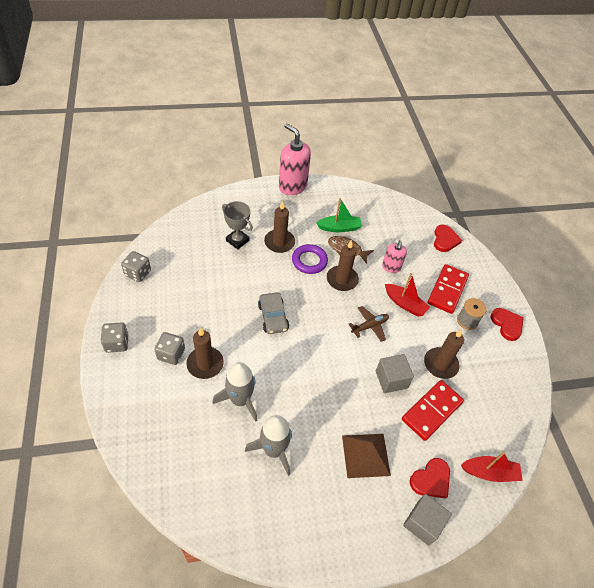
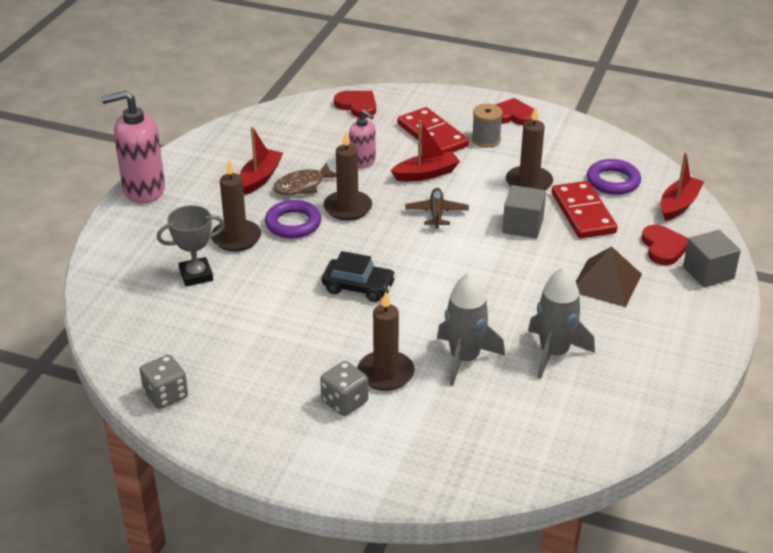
camera: 55 degrees left, 15 degrees down
grey dice [101,322,129,353] -> none
grey car [258,292,289,334] -> black car [322,251,396,302]
green boat [316,198,362,232] -> red boat [240,126,283,195]
none -> purple ring [587,159,641,195]

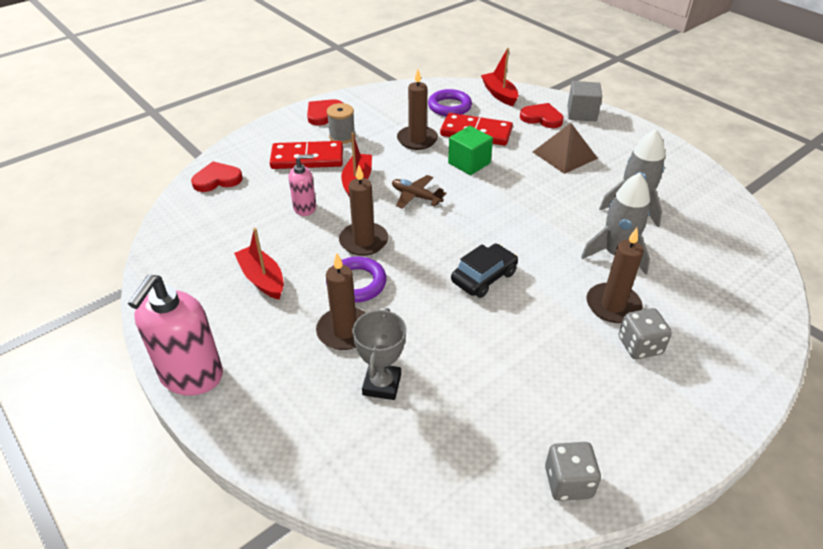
camera: 60 degrees left, 5 degrees up
brown fish [273,162,336,195] -> none
grey cube [502,185,546,238] -> green cube [448,126,493,175]

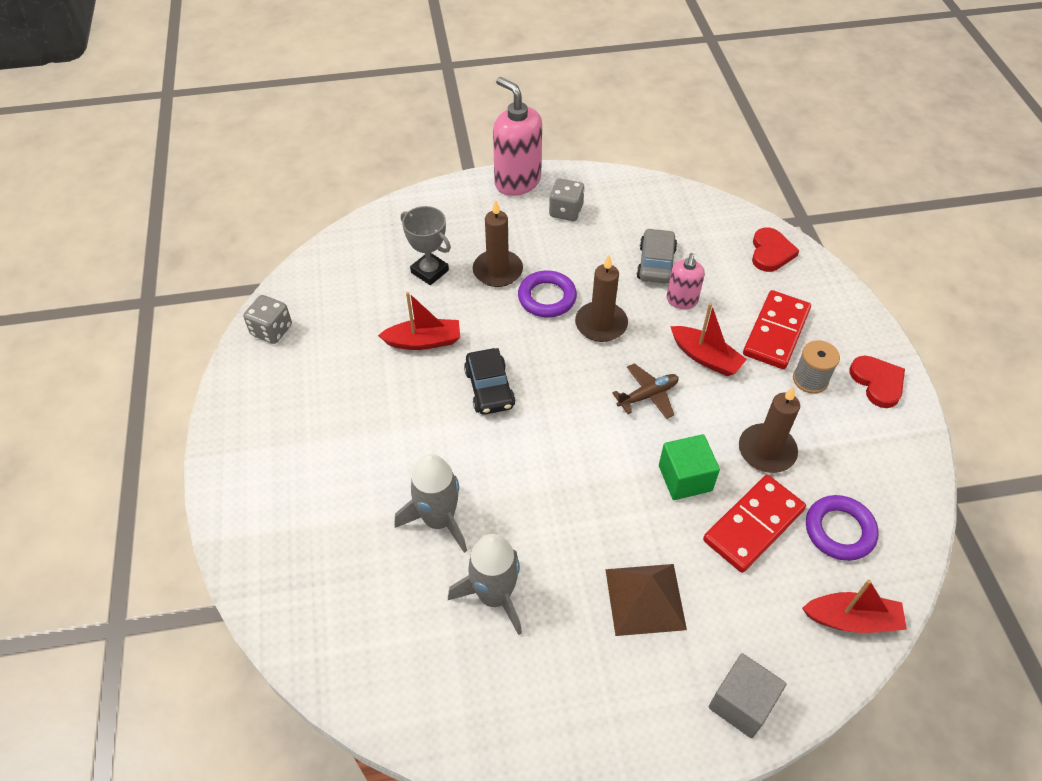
camera: 120 degrees right, 10 degrees up
red boat [234,228,284,299] -> red boat moved to [378,292,460,350]
red heart [520,103,564,128] -> none
brown candle [587,228,644,323] -> none
grey dice [619,308,672,359] -> grey dice moved to [549,178,584,221]
none -> grey car [637,228,677,284]

